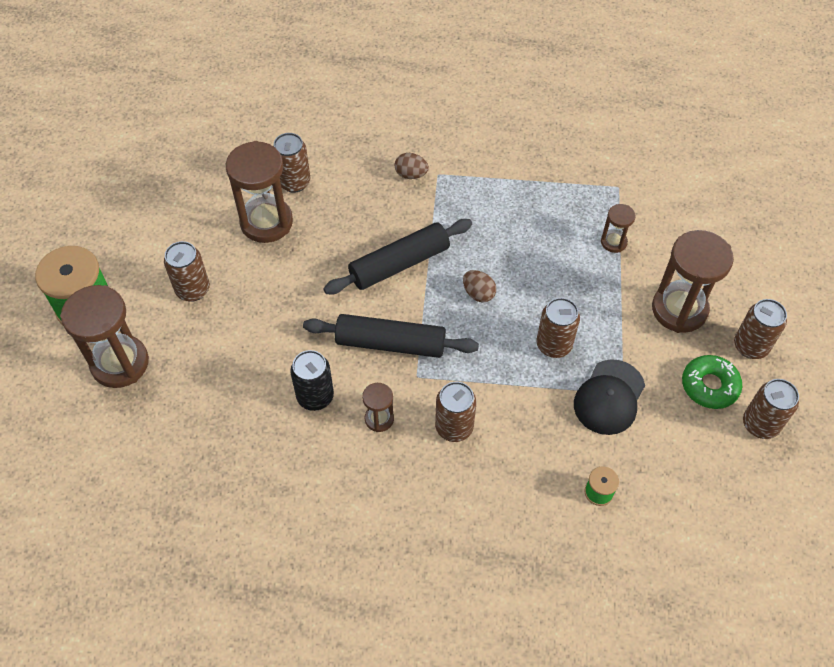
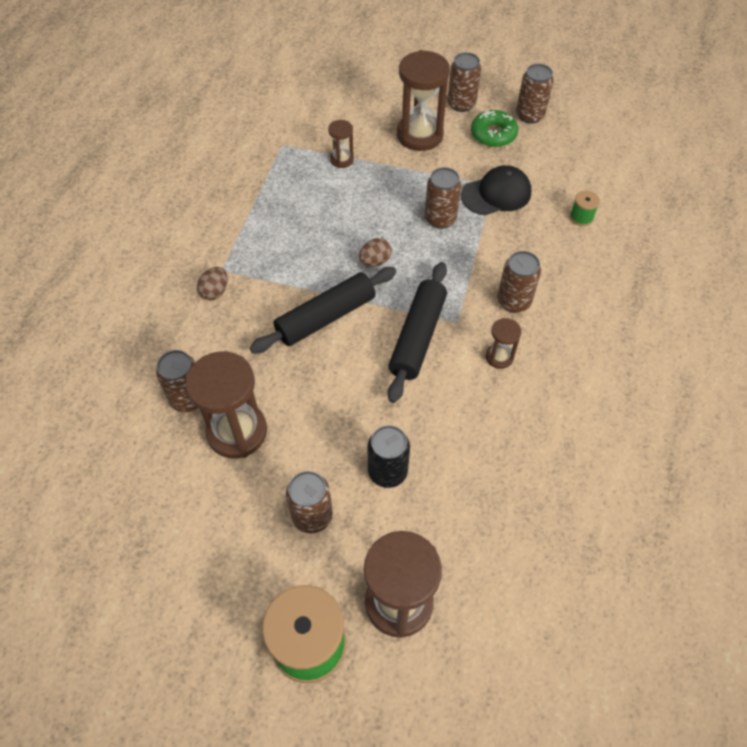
camera: 80 degrees left, 0 degrees up
black can [290,350,334,411] -> black can moved to [368,425,410,488]
black rolling pin [323,219,472,294] -> black rolling pin turned 75 degrees clockwise [250,267,396,354]
black cap [574,359,645,435] -> black cap turned 60 degrees counterclockwise [461,165,531,215]

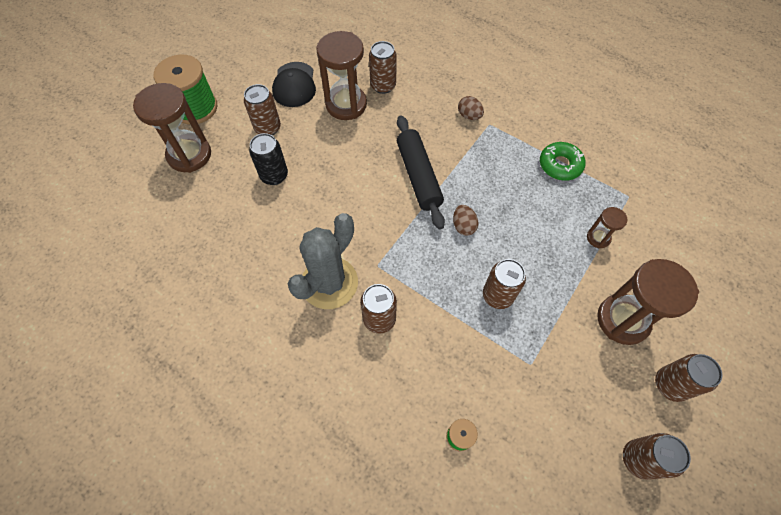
camera: 110 degrees right, 5 degrees up
black rolling pin [388,262,447,403] -> none
black cap [461,165,531,215] -> black cap moved to [272,62,316,107]
green donut [471,110,518,147] -> green donut moved to [540,142,586,181]
brown hourglass [486,318,522,369] -> grey cactus [288,213,358,309]

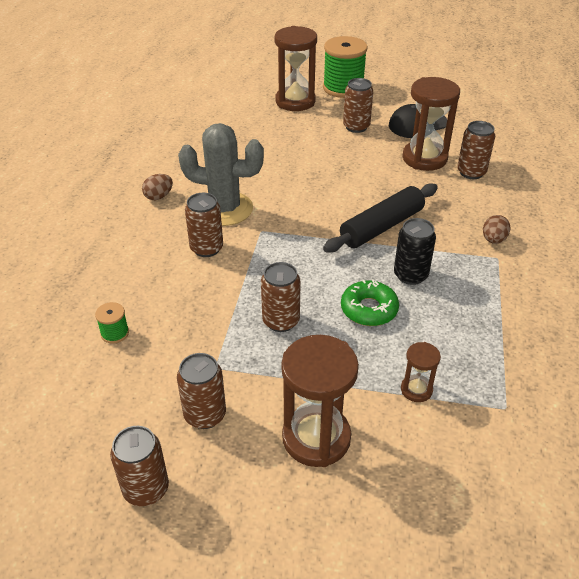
camera: 65 degrees right, 20 degrees down
black can [249,133,288,185] -> black can moved to [394,218,436,285]
brown egg [453,205,479,236] -> brown egg moved to [142,174,173,200]
green donut [540,142,586,181] -> green donut moved to [341,279,399,326]
brown can [655,354,722,402] -> brown can moved to [177,353,226,429]

